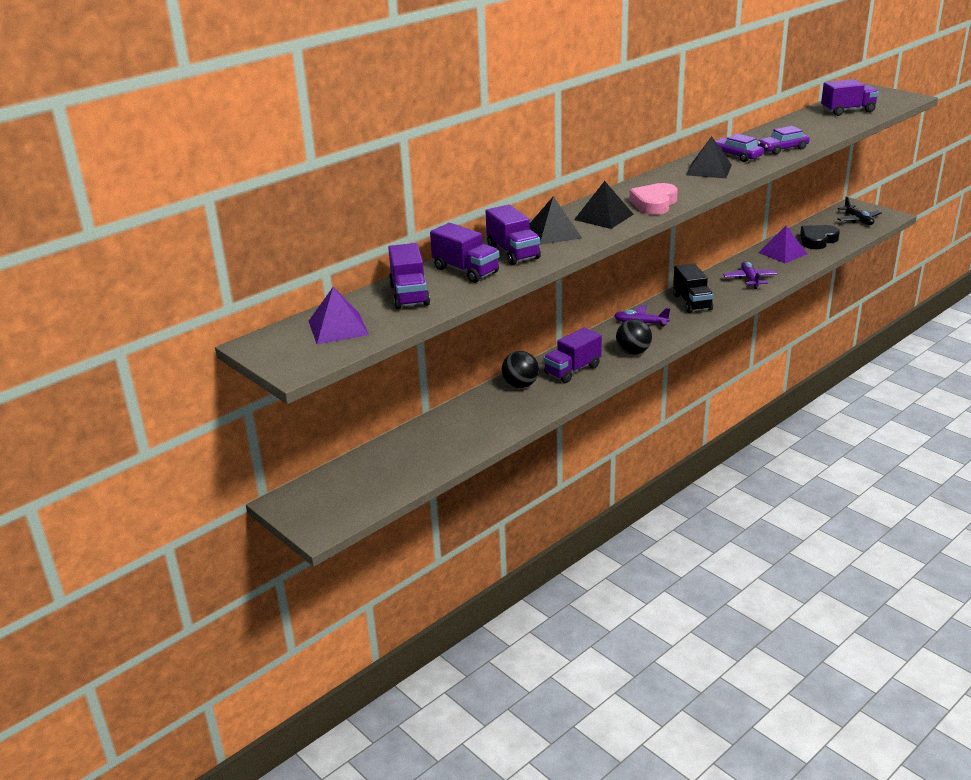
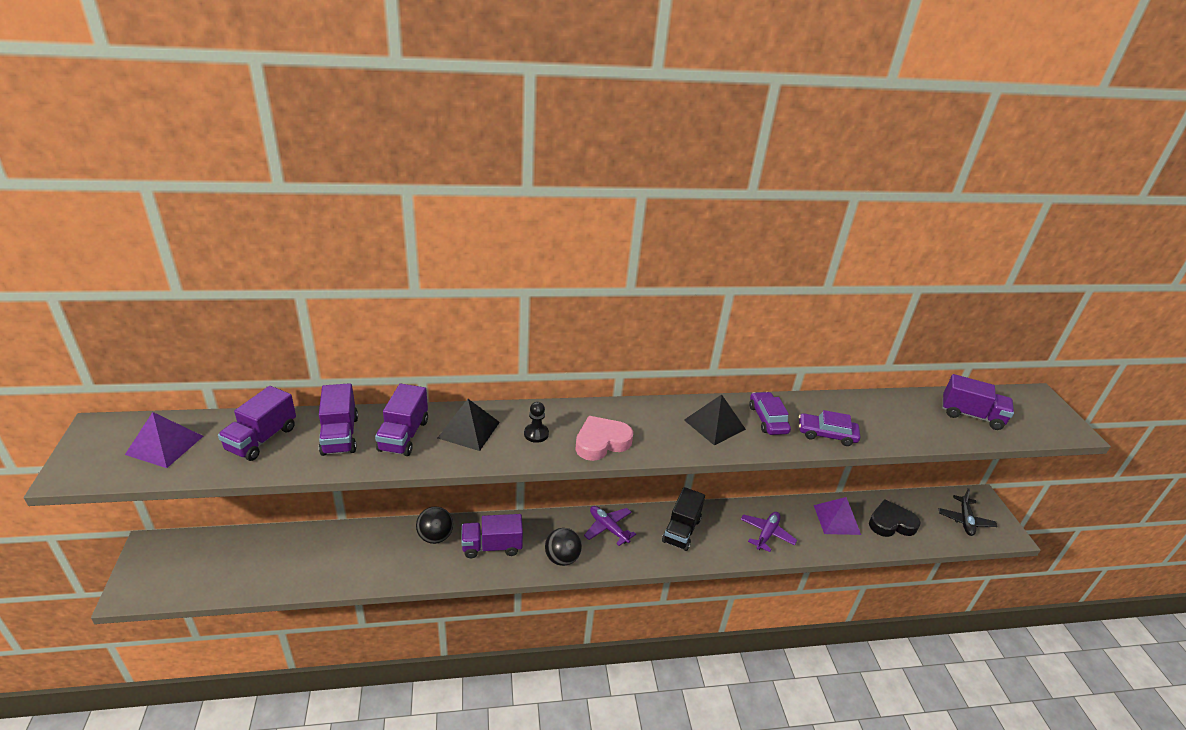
camera: 30 degrees right, 5 degrees up
black pyramid [574,181,634,229] -> black pawn [524,402,549,443]

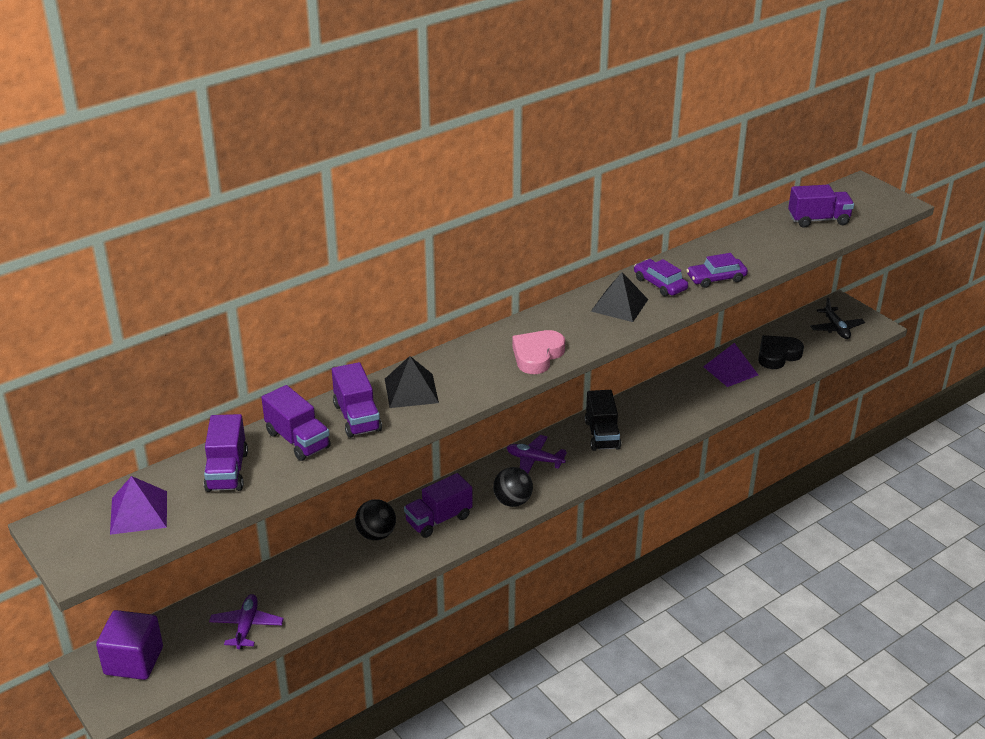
camera: 25 degrees left, 0 degrees up
black pawn [524,402,549,443] -> none
purple plane [741,512,797,552] -> purple plane moved to [209,594,284,649]
none -> purple cube [96,610,163,680]

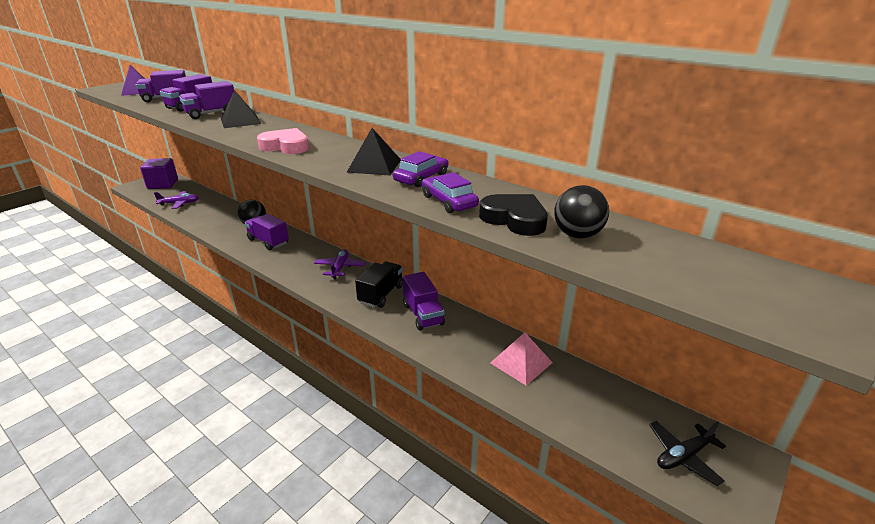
camera: 75 degrees right, 5 degrees down
black ball [493,467,533,507] -> black ball moved to [554,185,609,238]
black truck [585,390,621,451] -> black truck turned 135 degrees clockwise [355,262,403,308]
purple pyramid [703,343,758,387] -> pink pyramid [490,332,553,386]
black heart [758,335,804,369] -> black heart moved to [479,194,548,236]
purple truck [788,185,854,228] -> purple truck moved to [403,272,445,330]

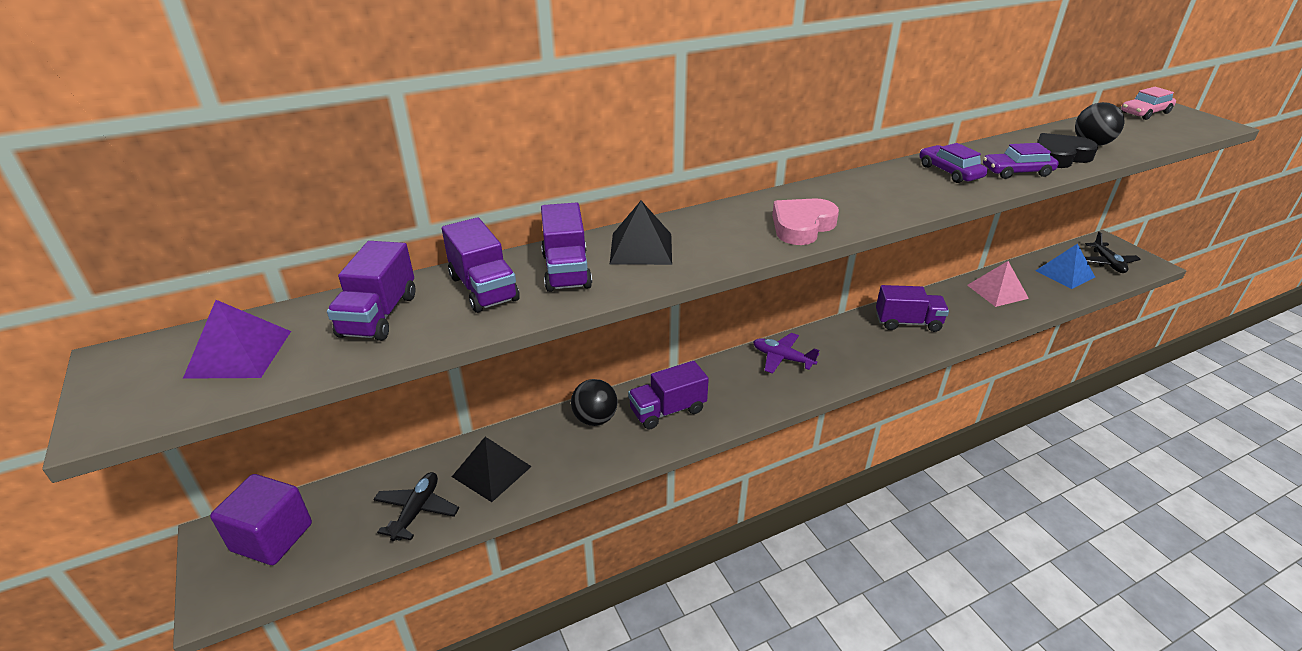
camera: 65 degrees left, 5 degrees up
purple plane [154,191,199,209] -> black plane [373,472,459,541]
black pyramid [346,128,401,175] -> black pyramid moved to [452,437,532,502]
black truck [355,262,403,308] -> none
none -> blue pyramid [1036,244,1095,289]
none -> pink car [1121,87,1176,120]

